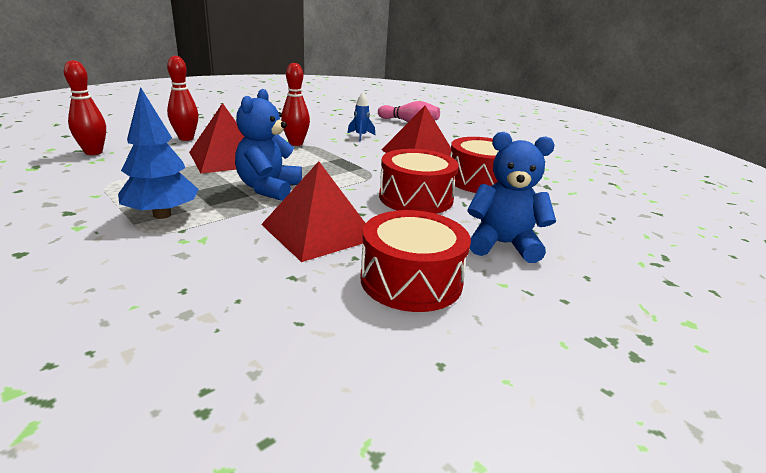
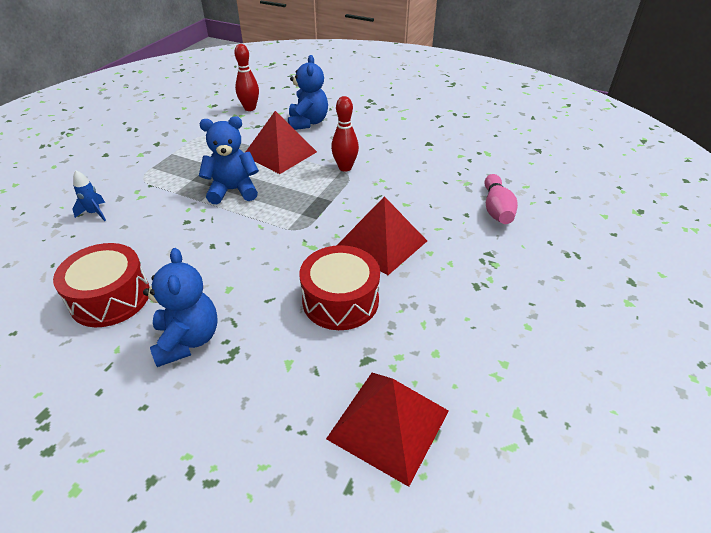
camera: 70 degrees right, 15 degrees up
blue tree [118,87,199,219] -> none
red bowling pin [167,56,198,141] -> blue teddy bear [288,55,328,130]
red pyramid [261,161,366,262] -> red pyramid moved to [326,373,449,487]
blue rocket [347,92,375,141] -> blue rocket moved to [72,170,106,221]
red drum [379,149,459,214] -> none

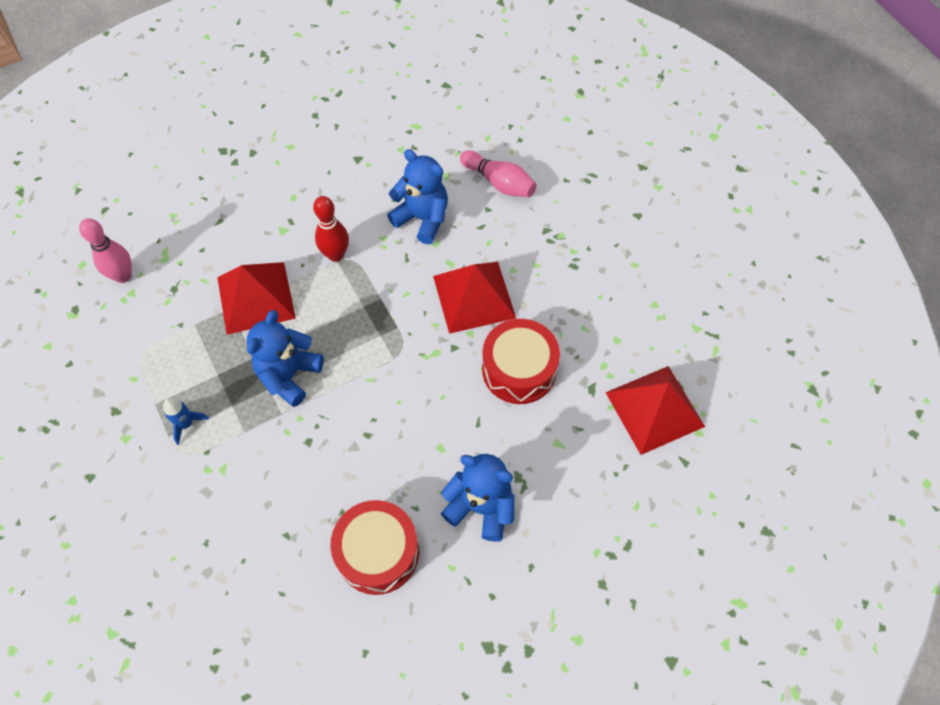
camera: 55 degrees left, 20 degrees up
blue rocket [72,170,106,221] -> blue rocket moved to [163,398,209,445]
red bowling pin [234,44,259,111] -> pink bowling pin [79,218,132,283]
blue teddy bear [288,55,328,130] -> blue teddy bear moved to [387,149,448,244]

